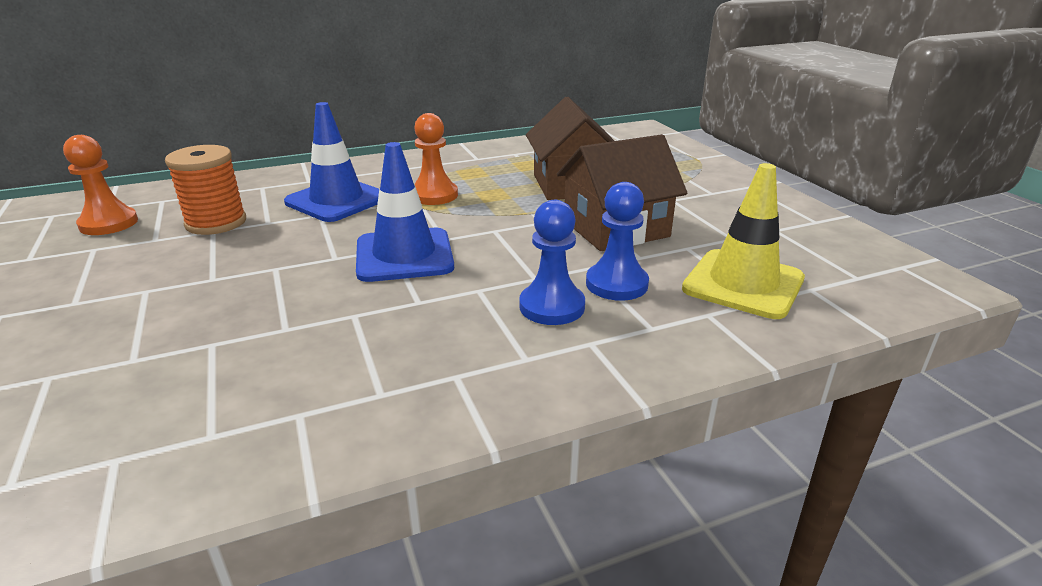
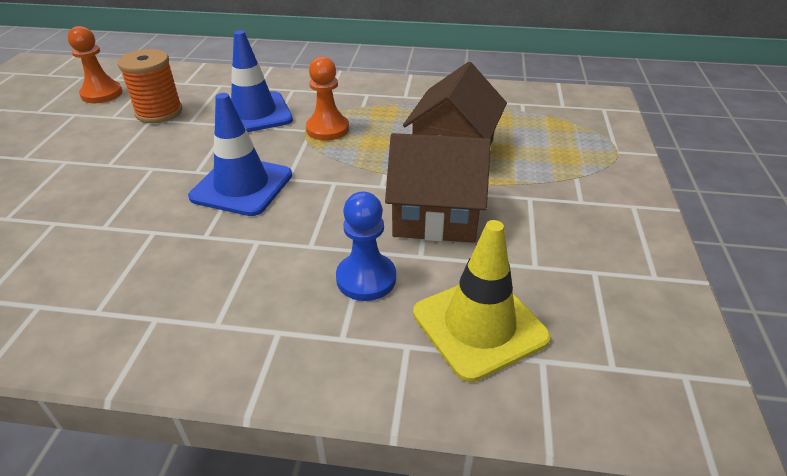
camera: 30 degrees right, 10 degrees up
blue pawn [519,200,585,325] -> none

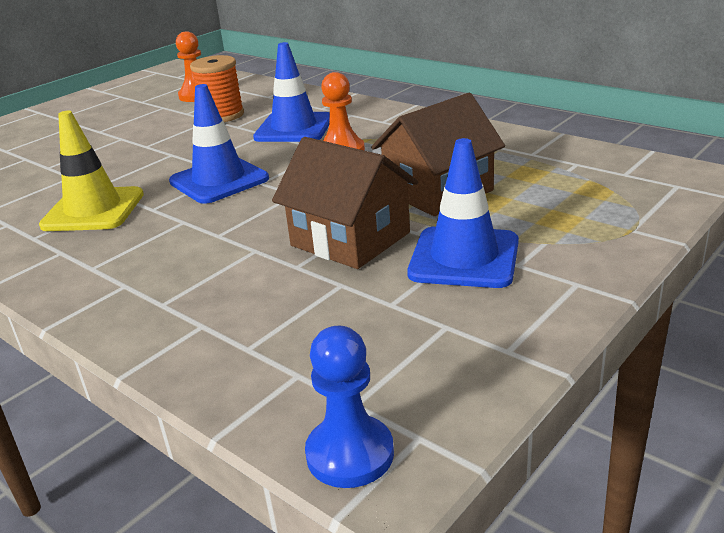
camera: 35 degrees right, 10 degrees down
blue pawn [336,192,396,301] -> blue pawn moved to [305,326,394,488]
yellow traffic cone [413,220,551,382] -> yellow traffic cone moved to [39,111,144,231]
none -> blue traffic cone [407,138,519,288]

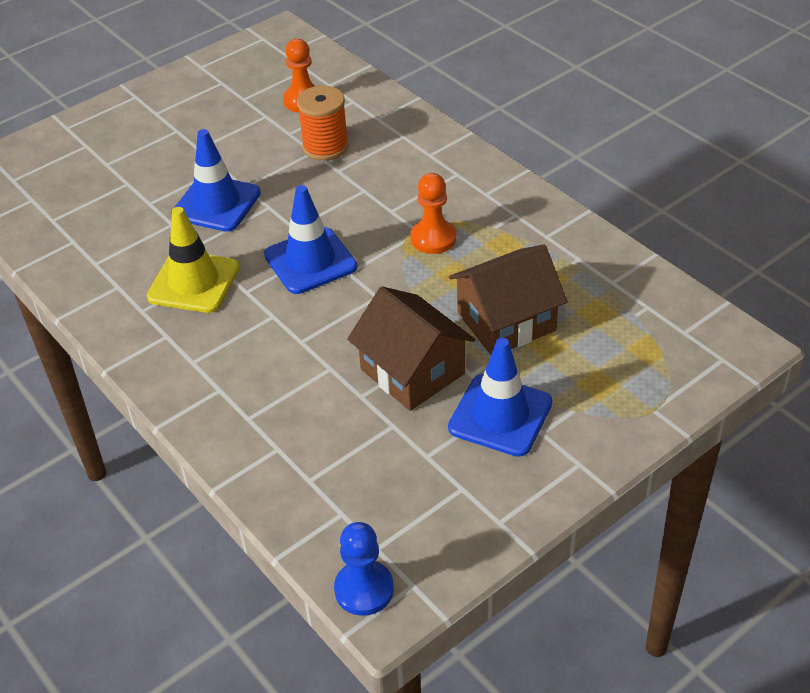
camera: 10 degrees right, 15 degrees up
blue traffic cone [253,42,330,142] -> blue traffic cone moved to [174,129,261,232]

